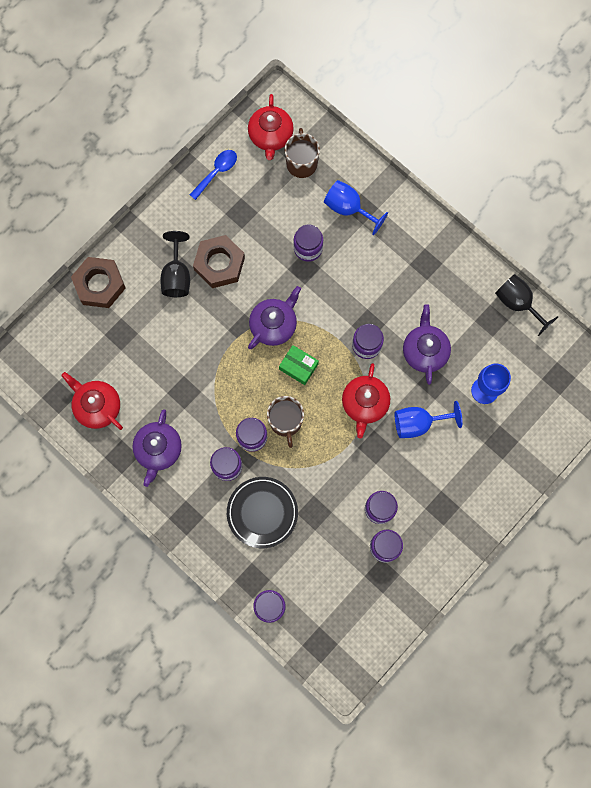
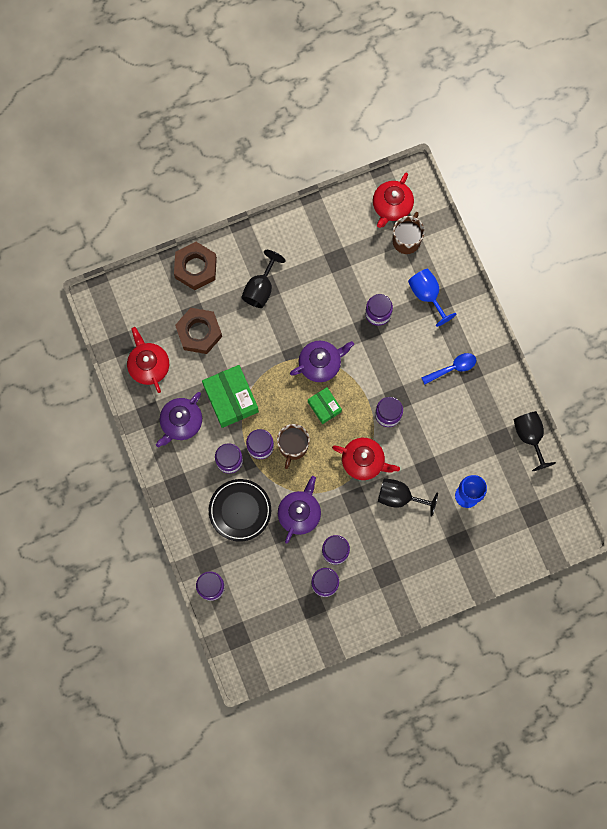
camera: 25 degrees right, 0 degrees up
blue spoon [190,150,237,200] -> blue spoon moved to [421,353,476,385]
brown nut [193,235,245,288] -> brown nut moved to [175,308,222,354]
red teapot [342,363,390,439] -> red teapot turned 105 degrees counterclockwise [332,438,400,480]
blue goblet [395,401,462,438] -> black goblet [378,478,438,517]
purple teapot [403,304,451,385] -> purple teapot moved to [278,476,321,544]
none -> green box [202,365,259,428]

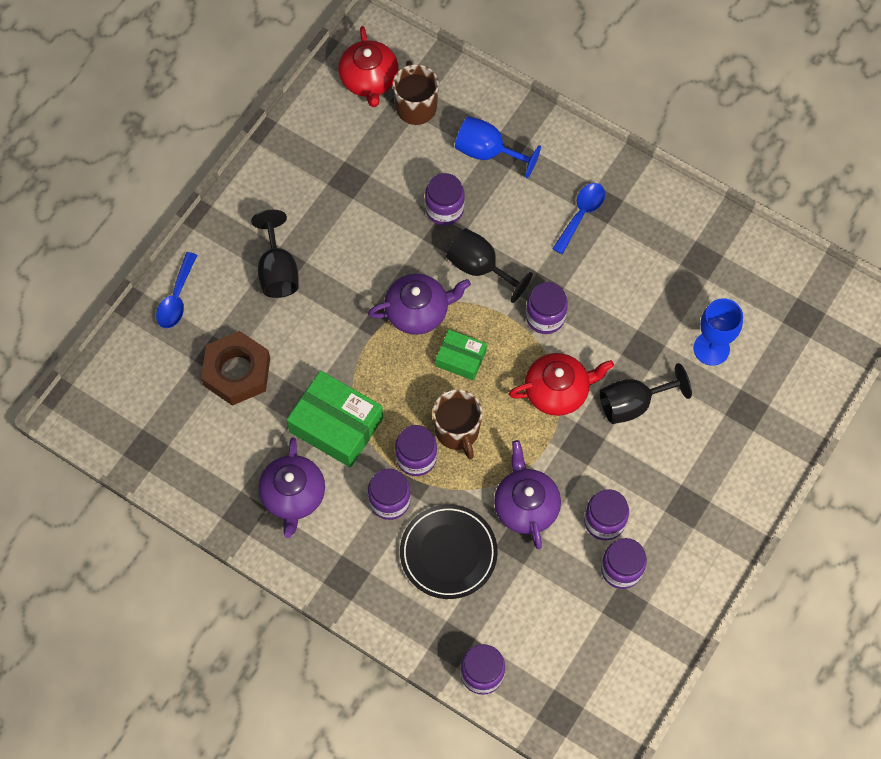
camera: 35 degrees left, 10 degrees down
red teapot [127,327,169,393] -> none
brown nut [174,242,217,290] -> blue spoon [156,252,197,328]
purple teapot [290,341,354,382] -> purple teapot turned 45 degrees clockwise [368,274,471,335]
black goblet [514,411,556,471] -> black goblet moved to [446,228,533,303]

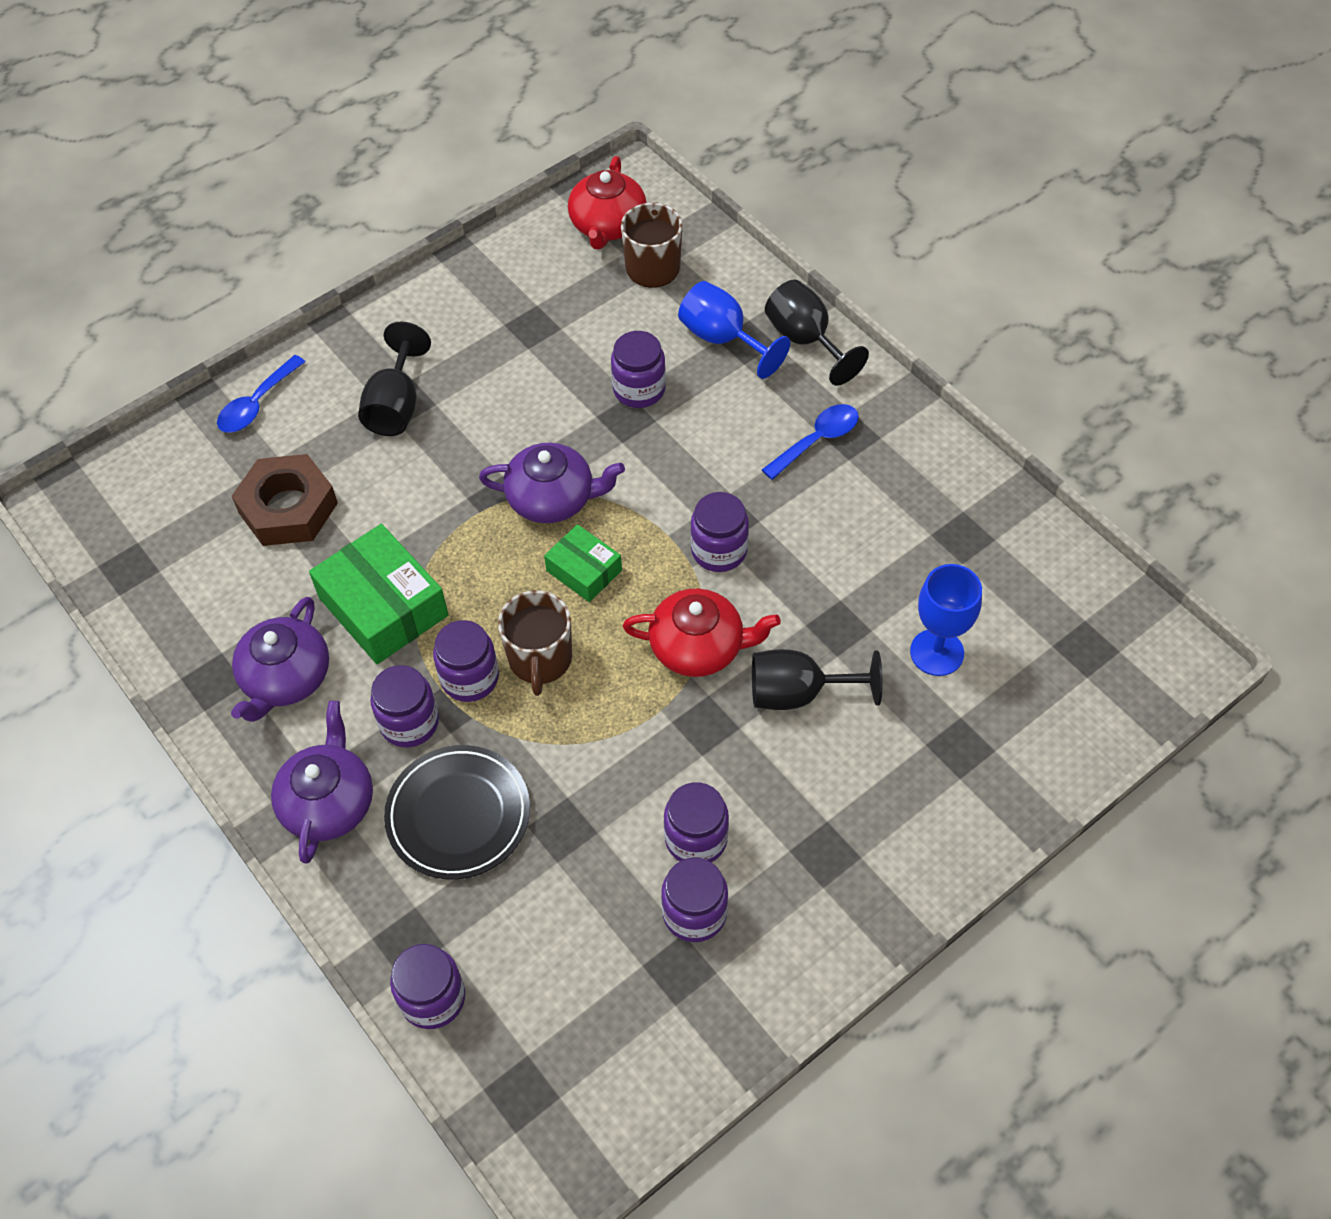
camera: 20 degrees right, 10 degrees down
black goblet [446,228,533,303] -> black goblet moved to [765,279,869,386]
purple teapot [494,440,561,549] -> purple teapot moved to [271,701,373,864]

